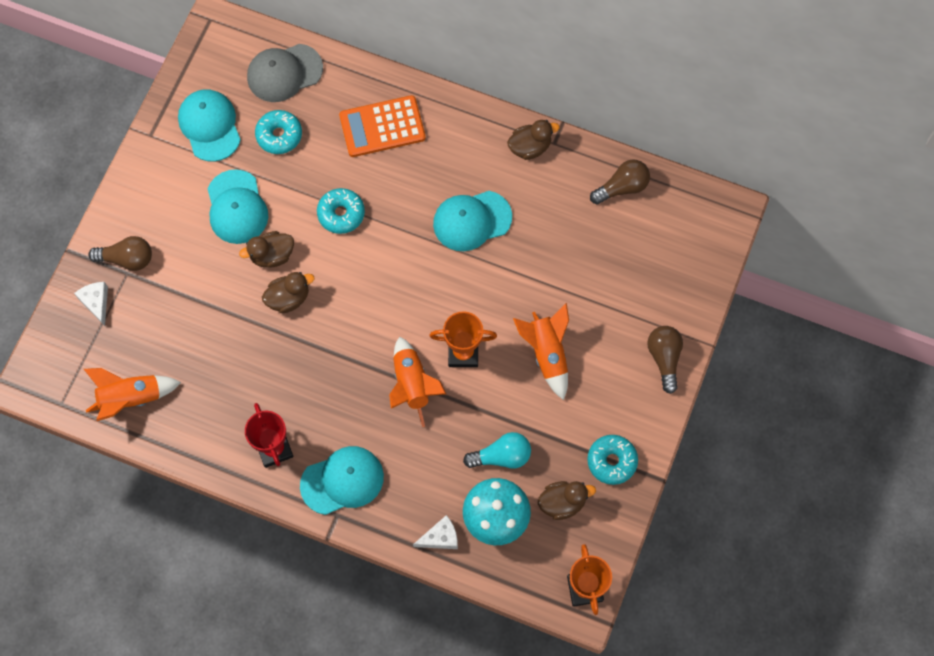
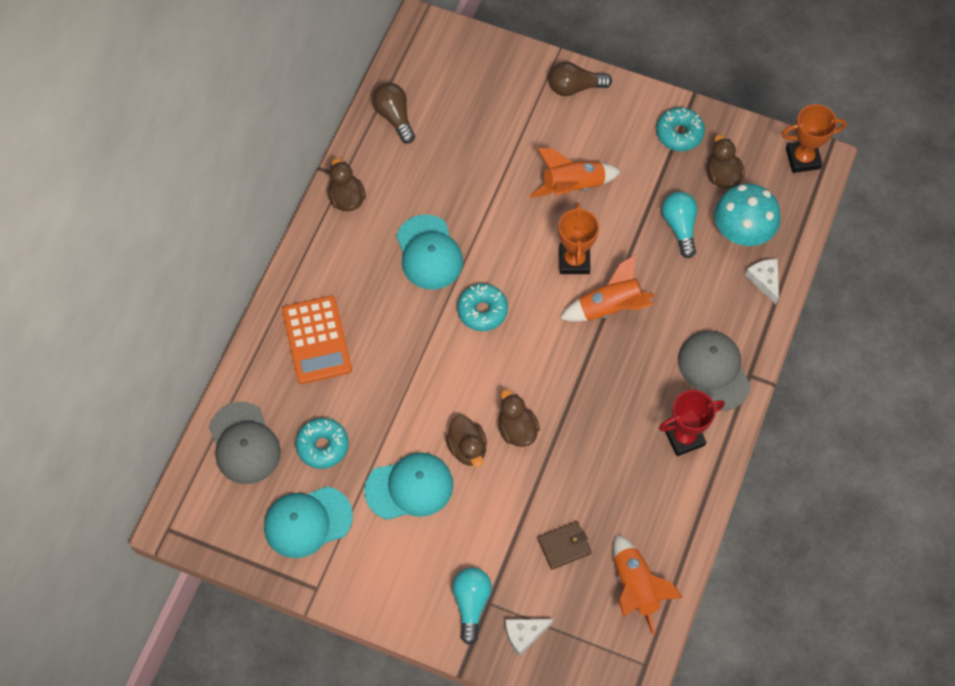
camera: 90 degrees left, 5 degrees down
brown light bulb [88,236,152,271] -> turquoise light bulb [452,567,492,645]
turquoise cap [300,446,384,515] -> grey cap [678,331,751,411]
turquoise donut [317,188,365,234] -> turquoise donut moved to [457,283,508,331]
none -> brown wallet [537,521,592,570]

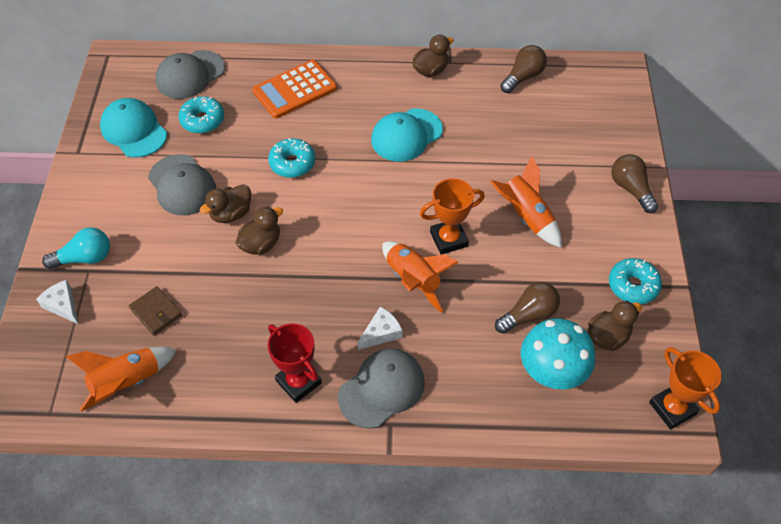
camera: 70 degrees right, 10 degrees down
turquoise cap [364,452,453,520] -> grey cap [148,154,216,216]
turquoise donut [457,283,508,331] -> turquoise donut moved to [268,138,315,178]
turquoise light bulb [662,192,698,258] -> brown light bulb [495,282,560,334]
white cheese [745,259,779,304] -> white cheese moved to [358,307,402,350]

